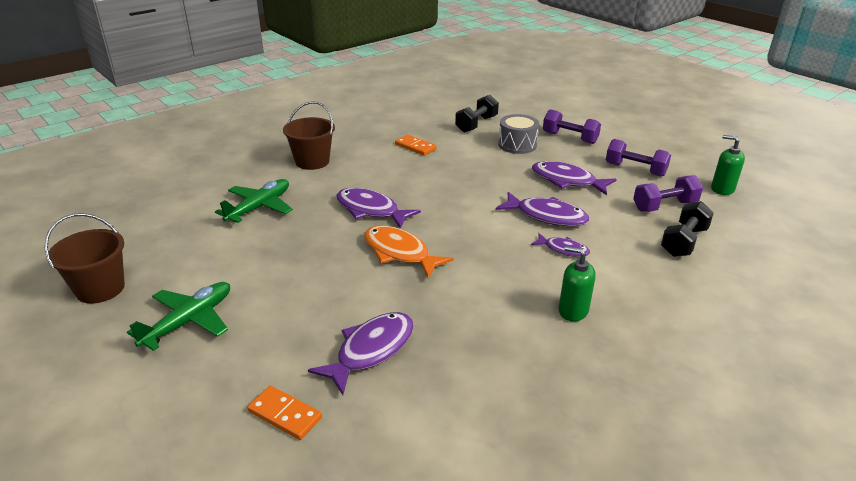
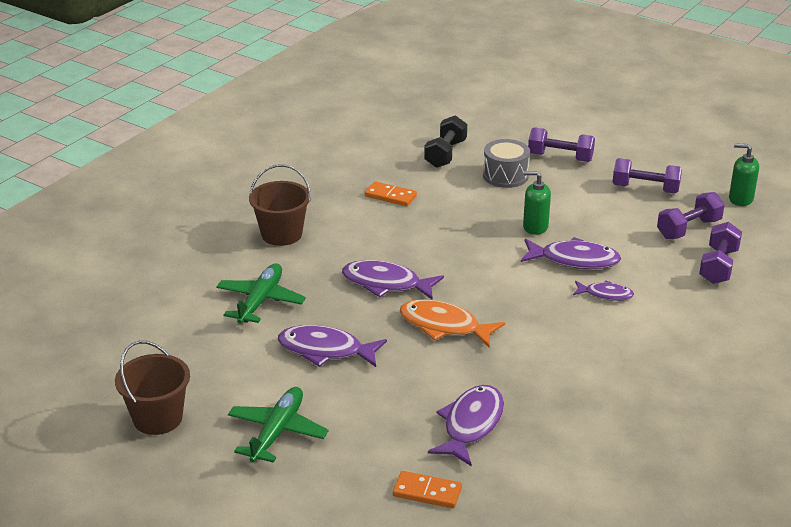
camera: 15 degrees left, 0 degrees up
purple fish [532,161,617,195] -> purple fish moved to [278,325,387,367]
green soap dispenser [559,246,596,322] -> green soap dispenser moved to [523,171,551,235]
black dumbbell [661,201,714,257] -> purple dumbbell [699,222,742,284]

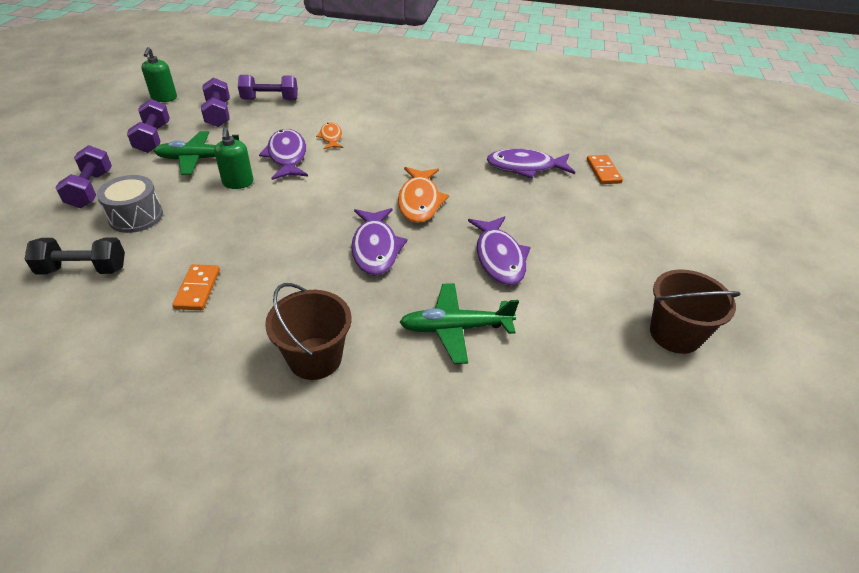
camera: 115 degrees left, 10 degrees up
green plane [228,387,329,463] -> green plane moved to [154,131,239,175]
purple fish [573,280,634,301] -> orange fish [316,122,343,149]
purple dumbbell [657,192,725,239] -> purple dumbbell turned 45 degrees clockwise [201,78,230,127]

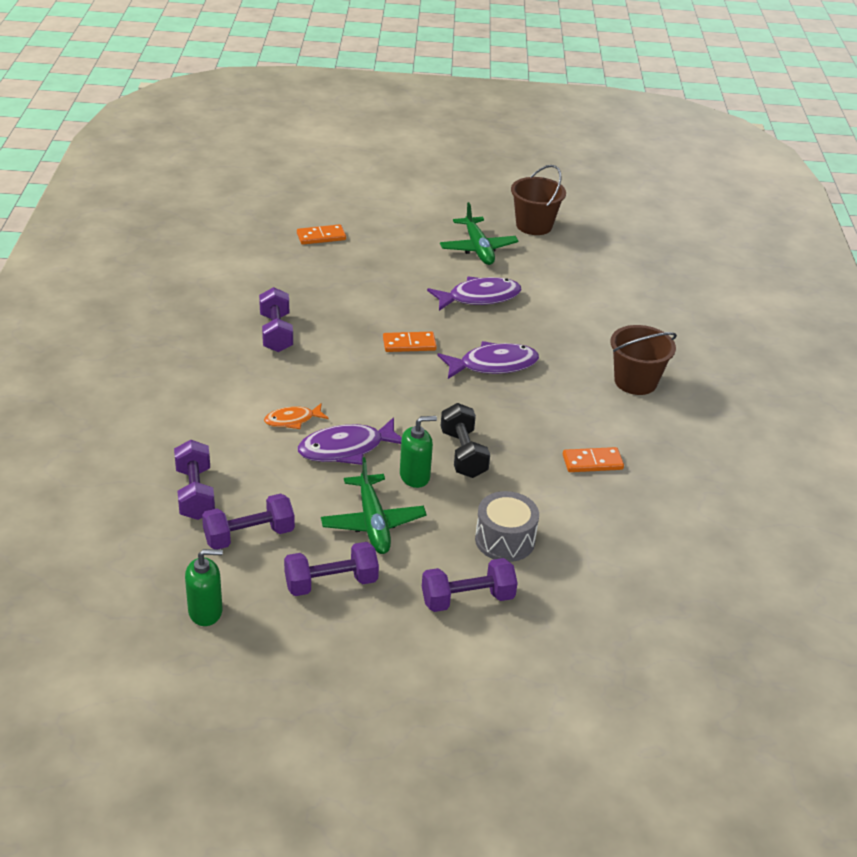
camera: 100 degrees left, 5 degrees down
black dumbbell [25,237,125,274] -> black dumbbell moved to [441,403,490,478]
orange fish [398,167,449,223] -> orange domino [383,332,437,352]
green plane [399,283,519,364] -> green plane moved to [440,202,519,265]
purple fish [486,149,575,178] -> none
none -> purple dumbbell [259,287,293,352]

